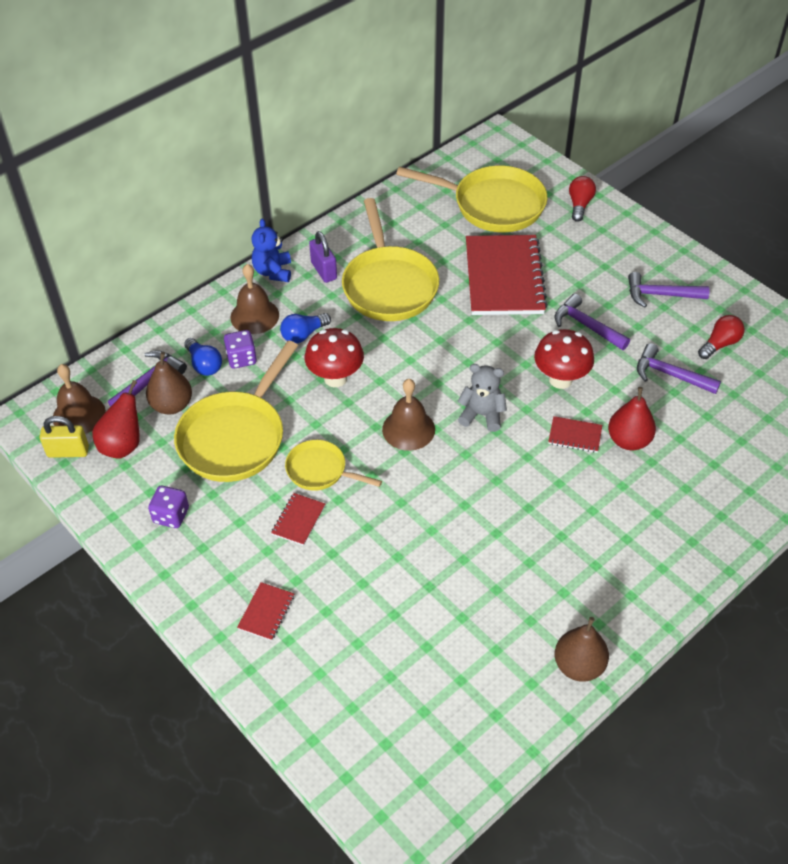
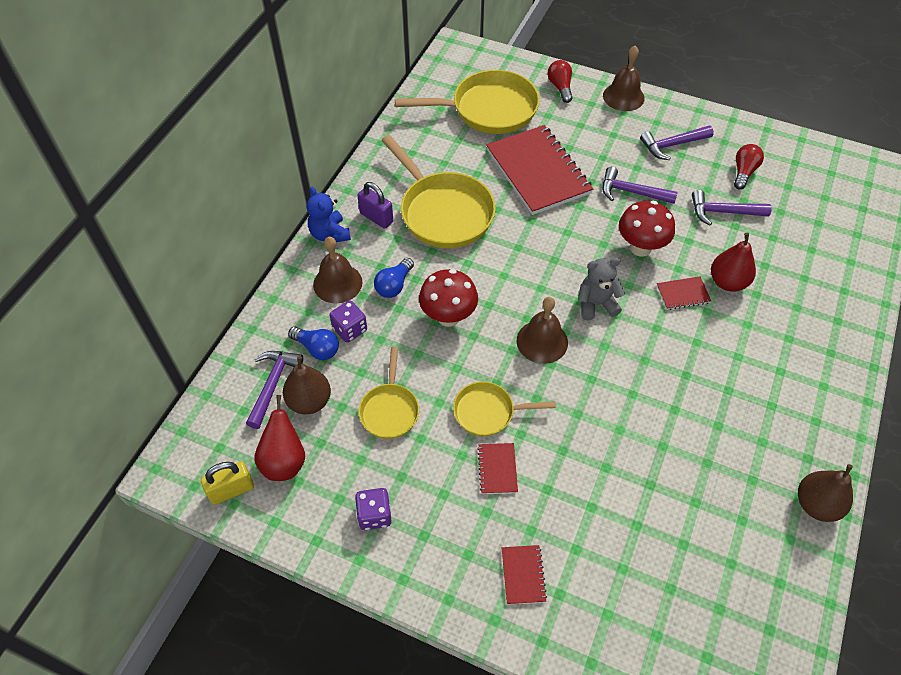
camera: 25 degrees left, 5 degrees up
brown bell [53,364,106,434] -> brown bell moved to [603,46,645,111]
yellow pan [174,341,298,482] -> yellow pan [359,347,419,439], size x0.55

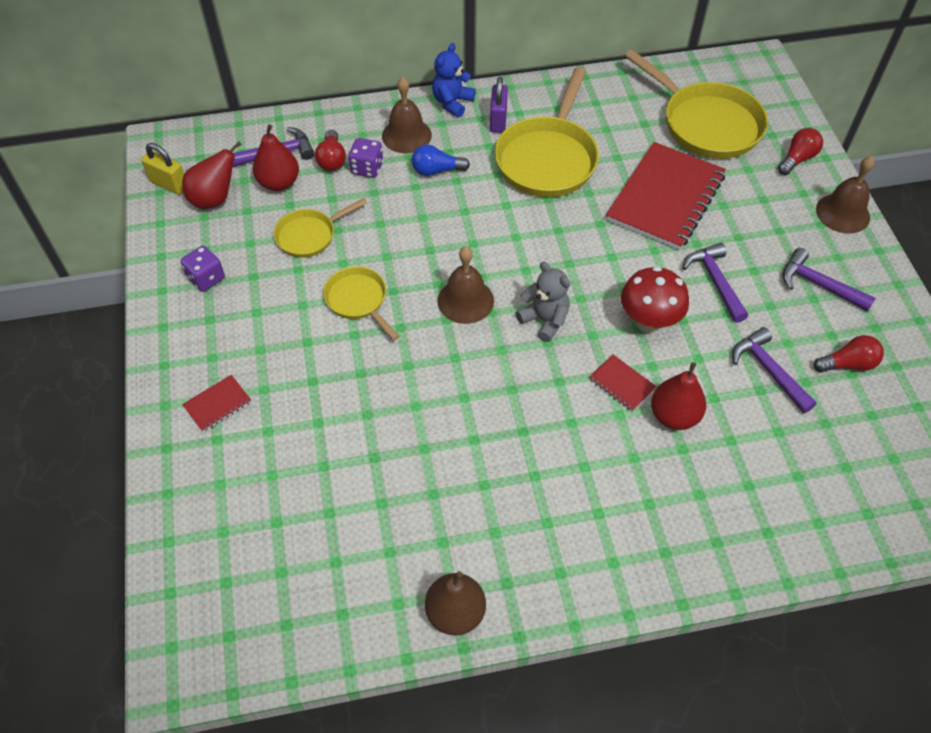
camera: 55 degrees right, 0 degrees up
brown pear [283,356,331,415] -> red pear [253,124,299,191]
blue light bulb [288,327,339,360] -> red light bulb [315,129,346,171]
red mushroom [419,269,478,327] -> none
red notebook [477,443,518,494] -> none

